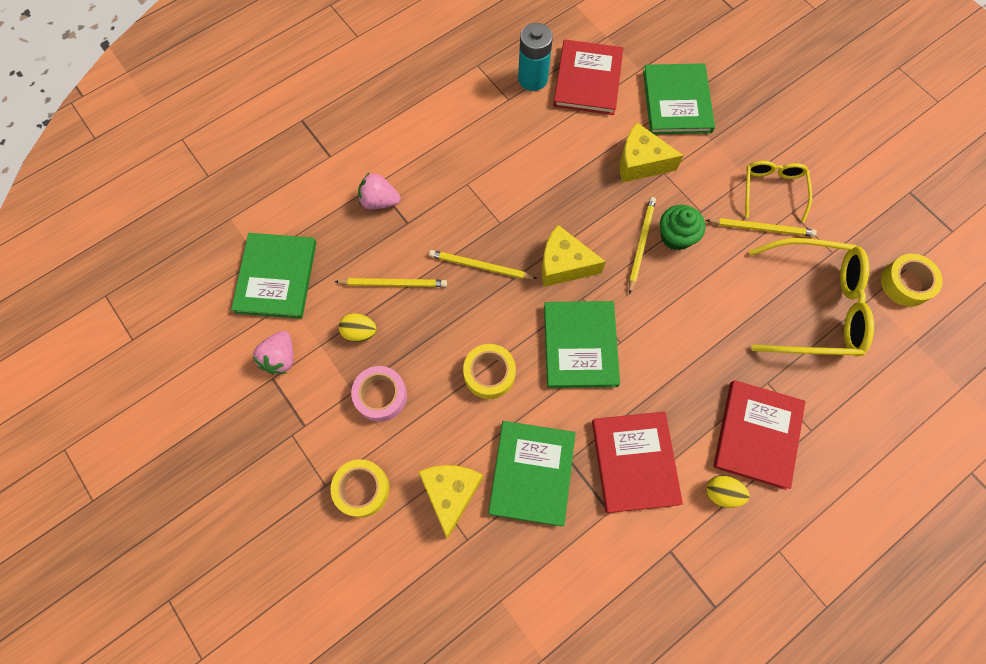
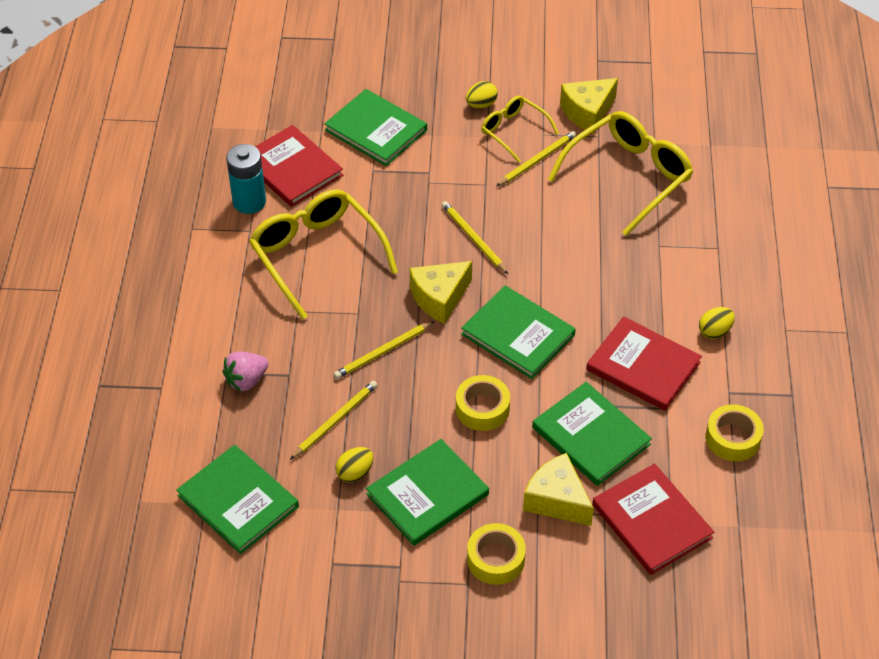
camera: 50 degrees left, 20 degrees down
pink strawberry [252,331,294,375] -> none
pink tape [351,366,407,422] -> green book [366,439,489,546]
yellow cheese [620,123,684,182] -> yellow cheese moved to [560,78,618,134]
green cupcake [660,205,705,250] -> none
red book [713,380,805,490] -> red book moved to [592,463,714,575]
yellow tape [881,254,943,307] -> yellow tape moved to [706,404,764,461]
none -> yellow glasses [249,189,398,320]
none -> yellow egg [466,81,498,108]

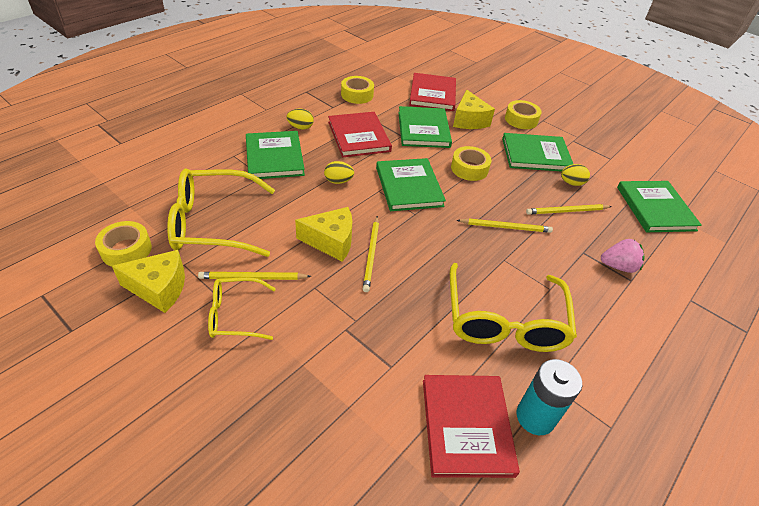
camera: 145 degrees left, 5 degrees down
green book [324,89,427,166] -> green book moved to [246,131,305,180]
yellow cheese [410,261,472,324] -> yellow cheese moved to [295,207,352,262]
yellow egg [466,81,498,108] -> yellow egg moved to [324,161,354,184]
yellow glasses [481,96,559,163] -> yellow glasses turned 90 degrees clockwise [208,277,276,340]
none -> yellow tape [95,221,152,267]

